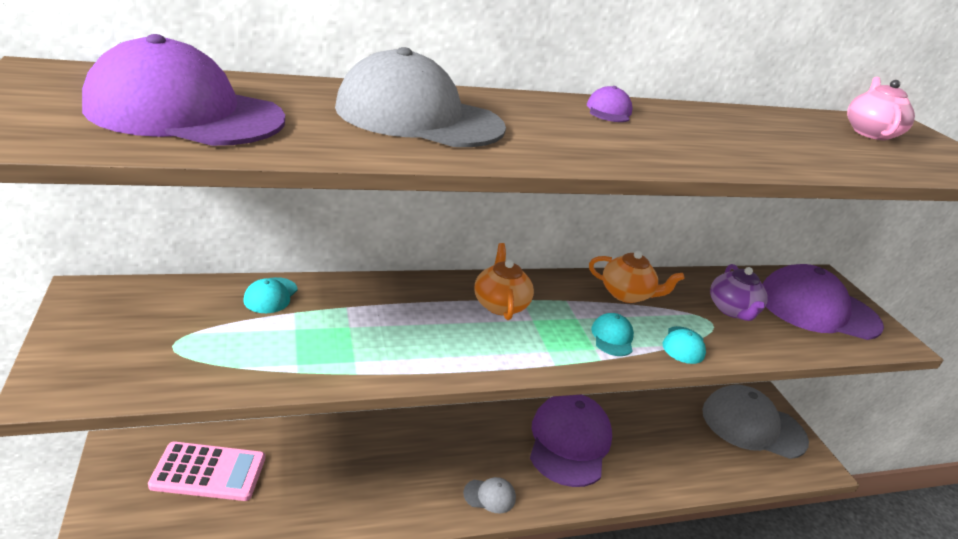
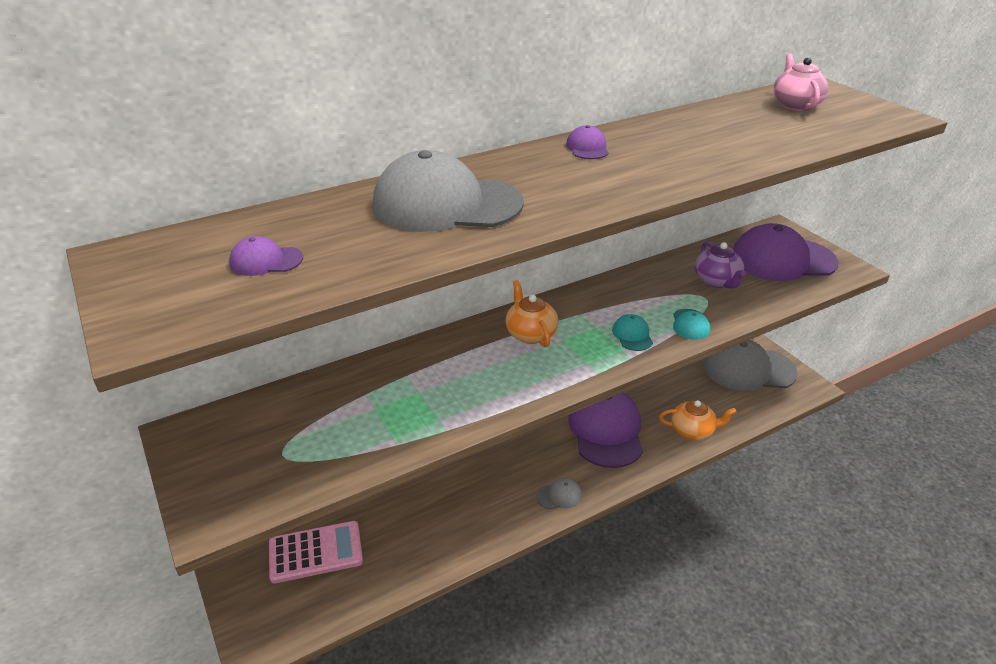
camera: 10 degrees left, 5 degrees up
purple cap [82,34,285,146] -> purple cap [229,236,303,276], size x0.42
turquoise cap [243,277,298,313] -> none
orange teapot [589,251,684,303] -> orange teapot moved to [659,400,736,440]

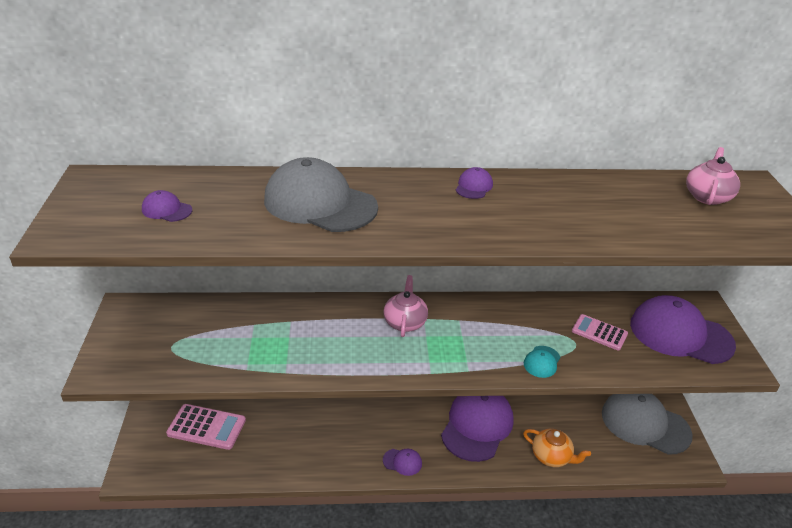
camera: 25 degrees right, 0 degrees up
orange teapot [506,280,558,347] -> pink teapot [384,275,428,337]
grey cap [536,478,582,509] -> purple cap [383,449,422,476]
turquoise cap [612,314,653,351] -> none
purple teapot [695,241,746,289] -> pink calculator [572,314,628,351]

